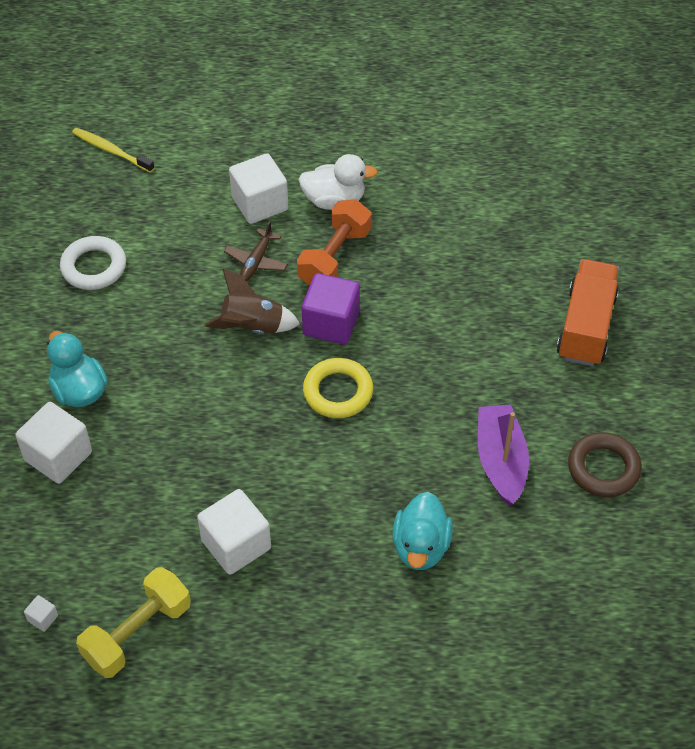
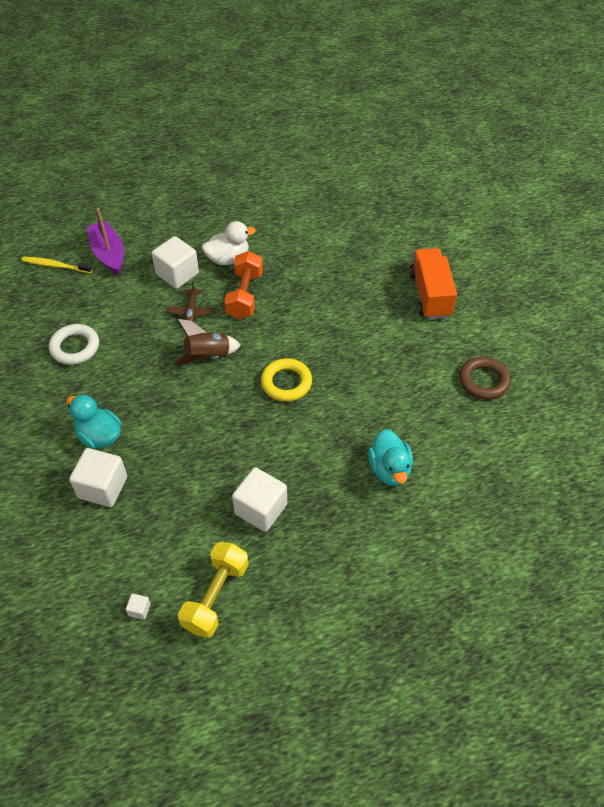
camera: 20 degrees left, 0 degrees up
purple cube [302,273,360,345] -> none
purple boat [478,404,529,505] -> purple boat moved to [87,208,124,275]

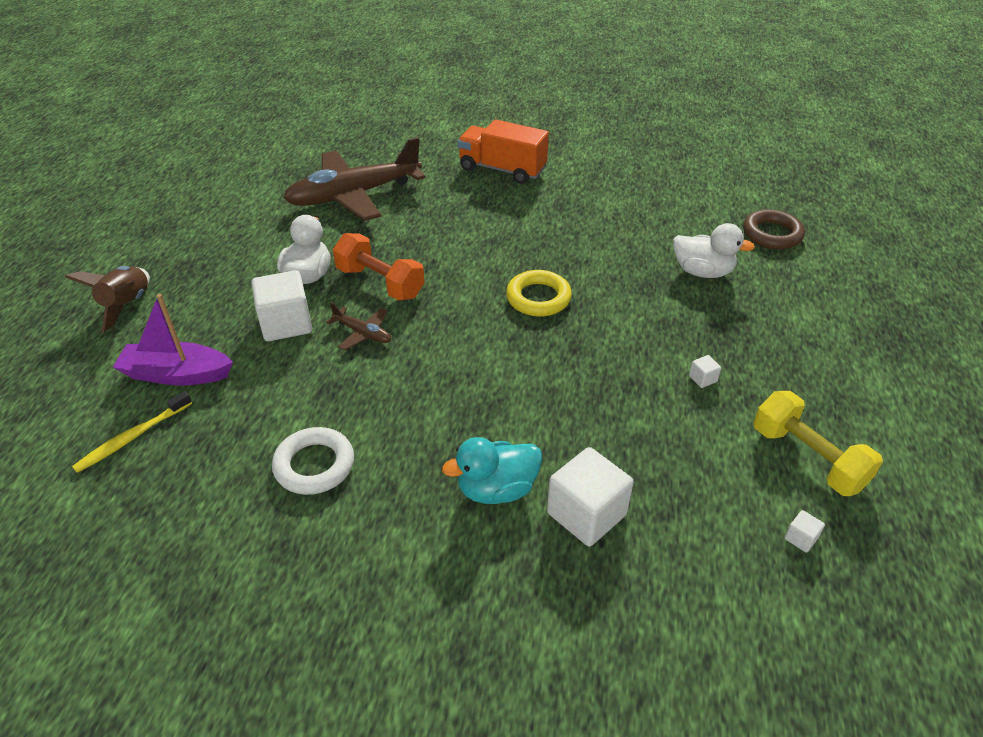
camera: 60 degrees left, 10 degrees down
brown rocket [174,319,241,365] -> brown rocket moved to [65,266,150,333]
white cube [232,467,287,532] -> white cube [689,355,721,388], size x0.42
turquoise duck [368,429,413,486] -> white duck [673,223,755,278]
brown ring [459,357,511,400] -> brown ring moved to [743,209,805,250]
none -> brown plane [283,137,426,221]

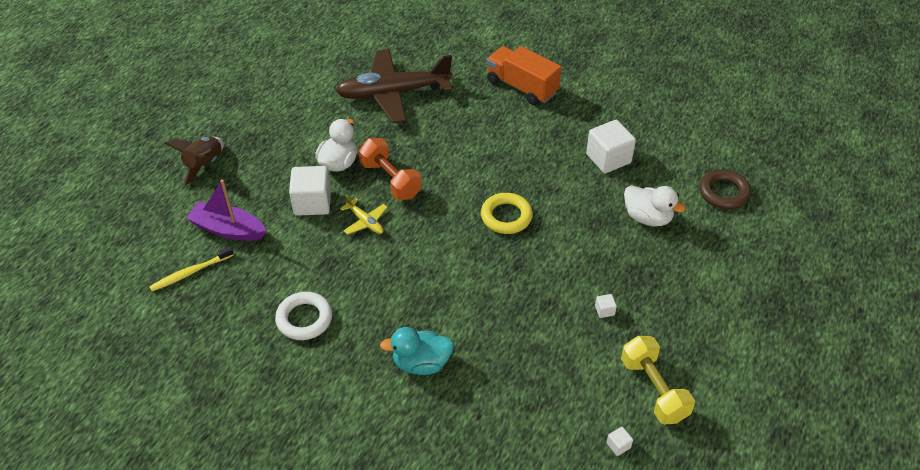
camera: 15 degrees right, 5 degrees up
brown plane [326,302,391,351] -> yellow plane [340,194,388,235]
white cube [547,447,634,546] -> white cube moved to [586,120,636,173]

